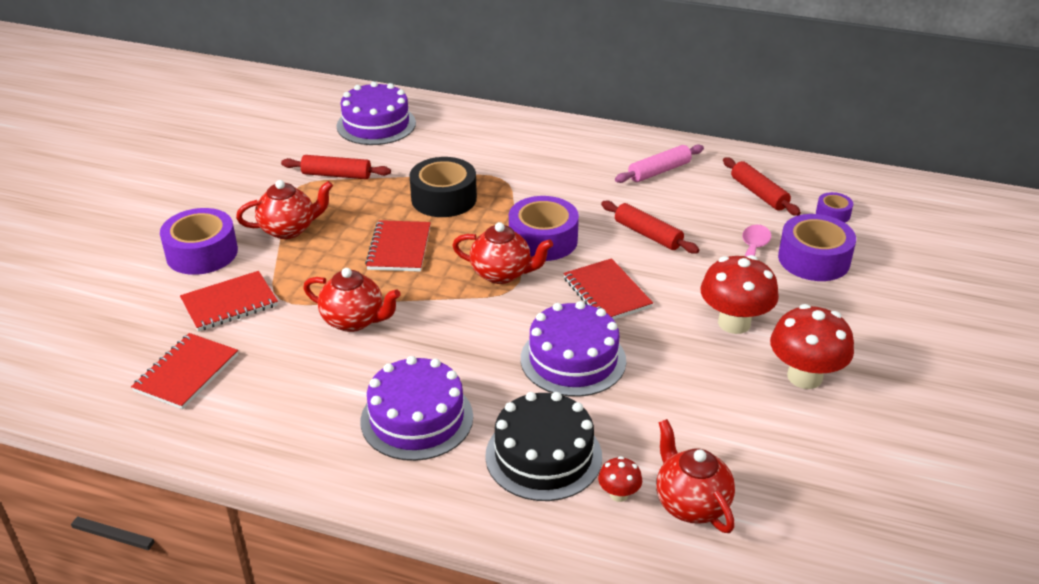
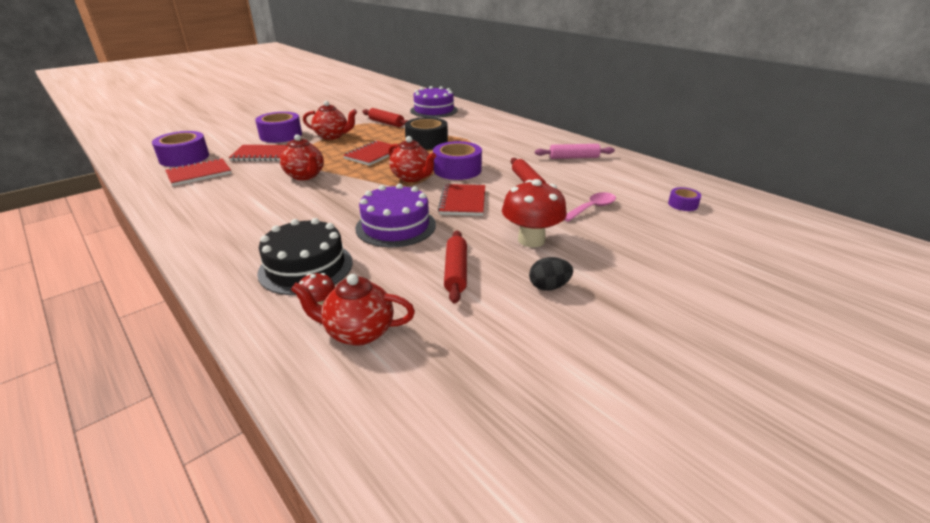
camera: 30 degrees right, 5 degrees down
purple cake [360,356,473,461] -> none
red teapot [656,419,735,533] -> red teapot turned 90 degrees counterclockwise [291,274,415,346]
red rolling pin [723,157,801,216] -> red rolling pin moved to [444,231,467,304]
red mushroom [770,304,854,389] -> black egg [529,257,573,291]
purple tape [778,214,856,281] -> purple tape moved to [152,131,209,167]

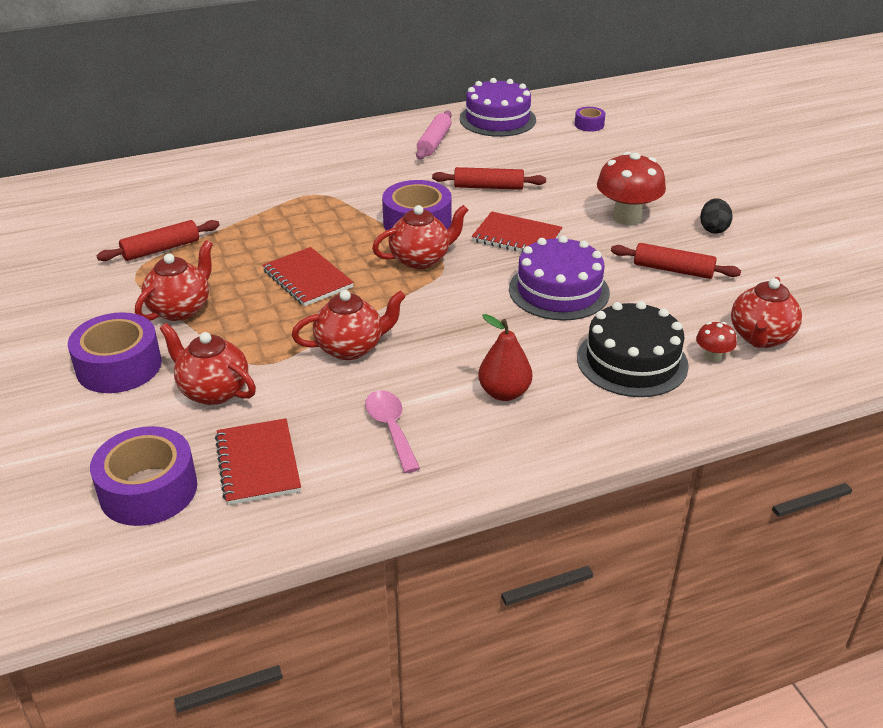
camera: 70 degrees left, 5 degrees up
red notebook [229,145,287,161] -> red teapot [160,323,256,405]
black tape [405,117,448,150] -> none
purple cake [410,86,458,118] -> purple cake moved to [460,78,536,137]
pink spoon [564,192,616,222] -> pink spoon moved to [365,390,420,473]
none -> red pear [478,314,532,401]

